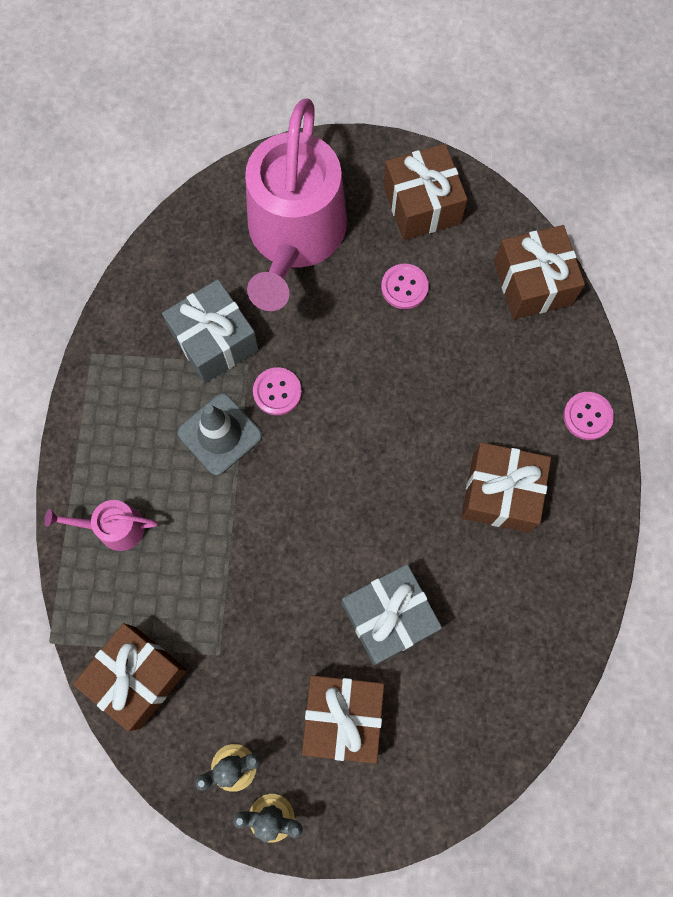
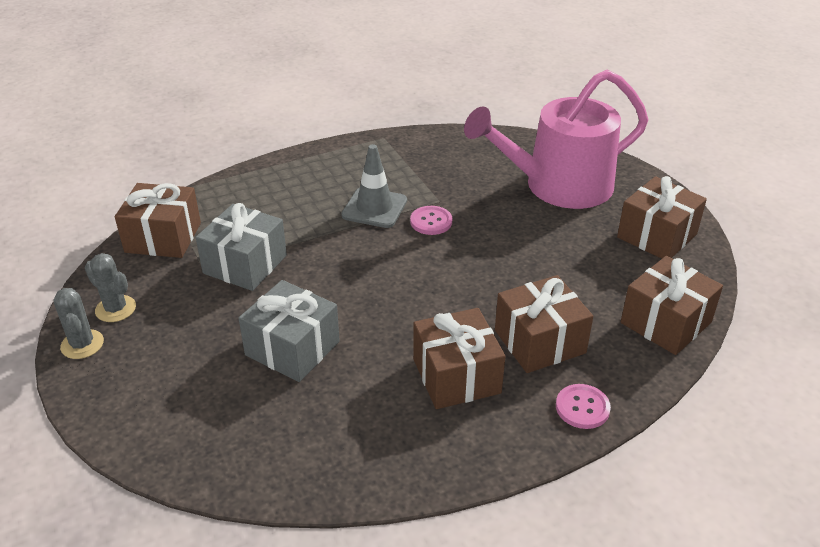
camera: 60 degrees right, 35 degrees down
pink watering can [45,500,158,551] -> none
grey gift [162,279,259,383] -> grey gift moved to [196,203,287,291]
brown gift [302,675,384,764] -> brown gift moved to [495,275,593,373]
pink button [381,264,429,309] -> none

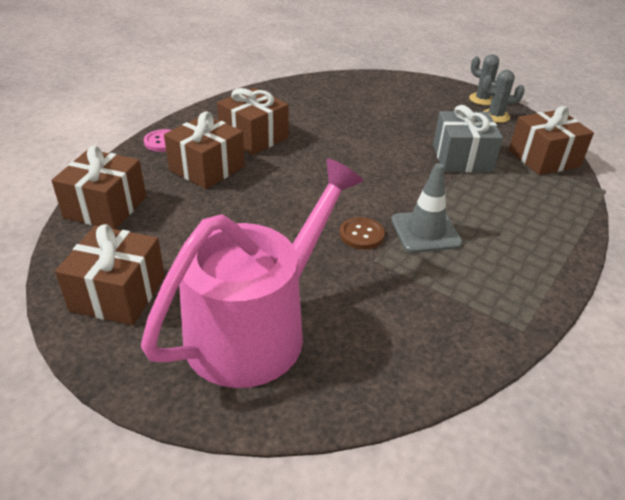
camera: 150 degrees right, 0 degrees up
grey gift [239,280,340,382] -> none
pink button [410,206,452,235] -> brown button [339,217,385,249]

